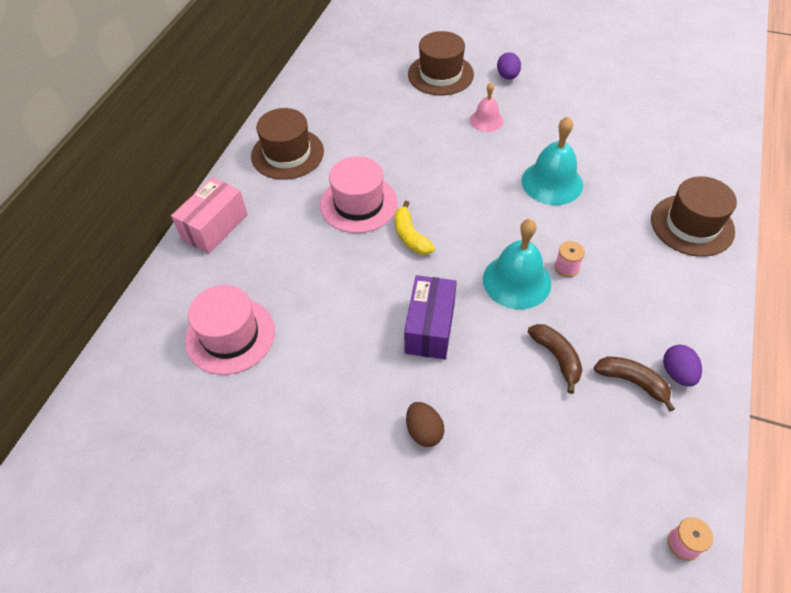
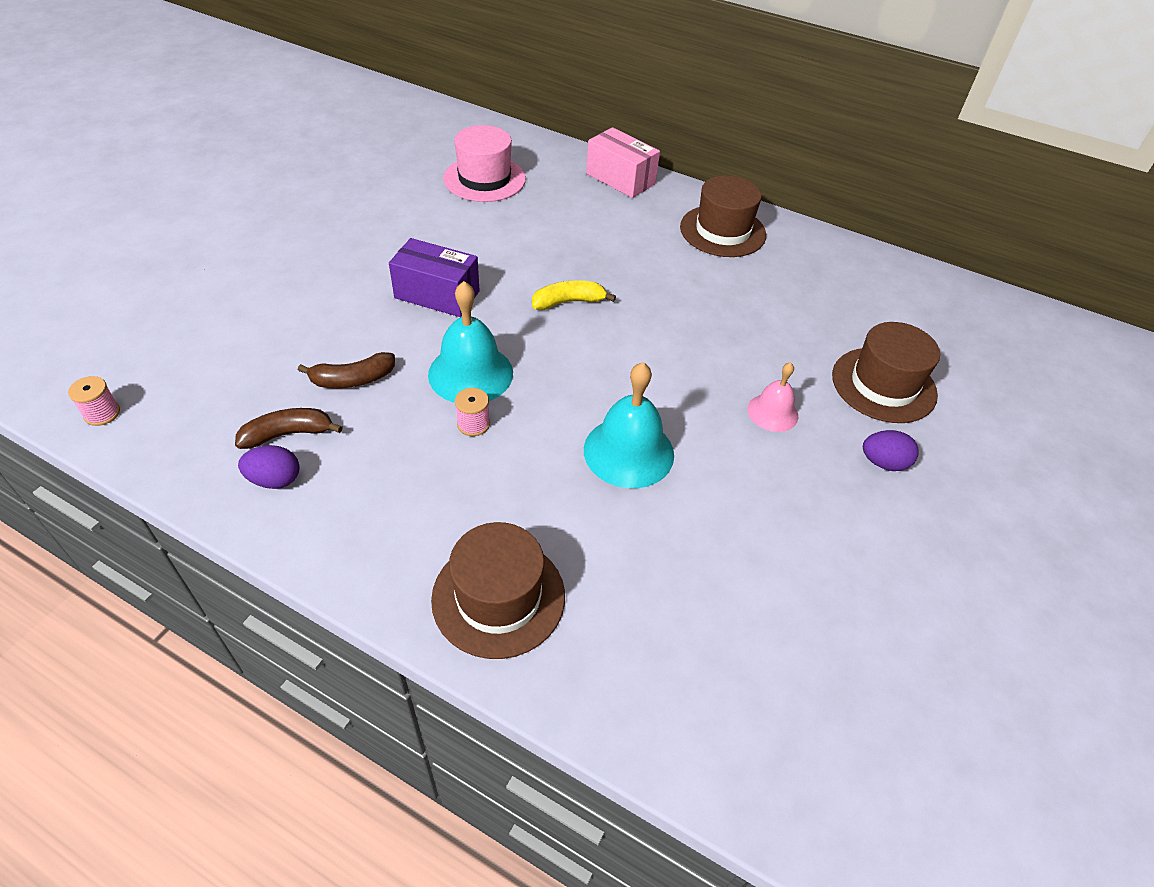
camera: 95 degrees right, 5 degrees down
pink hat [320,156,398,233] -> none
brown egg [406,402,444,447] -> none
brown banana [594,356,675,412] -> brown banana turned 150 degrees counterclockwise [235,408,343,449]

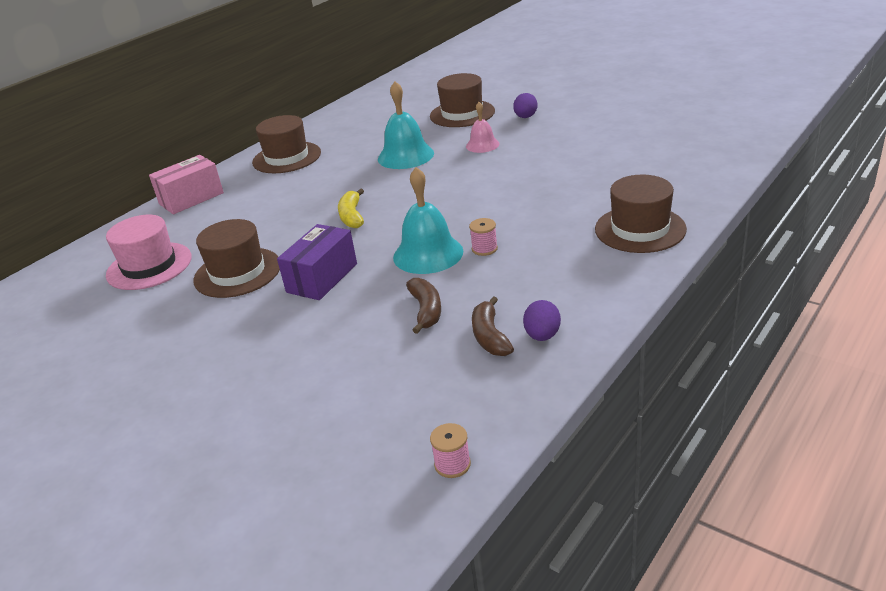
camera: 75 degrees left, 15 degrees down
turquoise bell [584,362,674,488] -> turquoise bell moved to [378,81,434,169]
none -> brown hat [194,219,280,298]

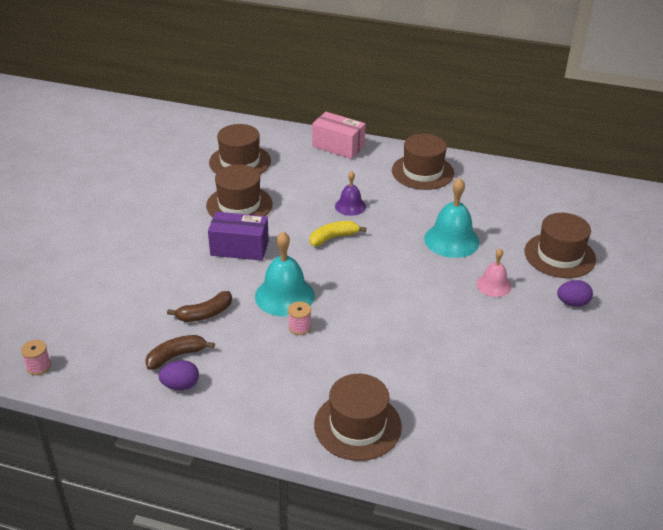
camera: 65 degrees right, 5 degrees up
pink hat [106,215,192,290] -> brown hat [209,124,271,174]
none -> purple bell [335,171,366,216]

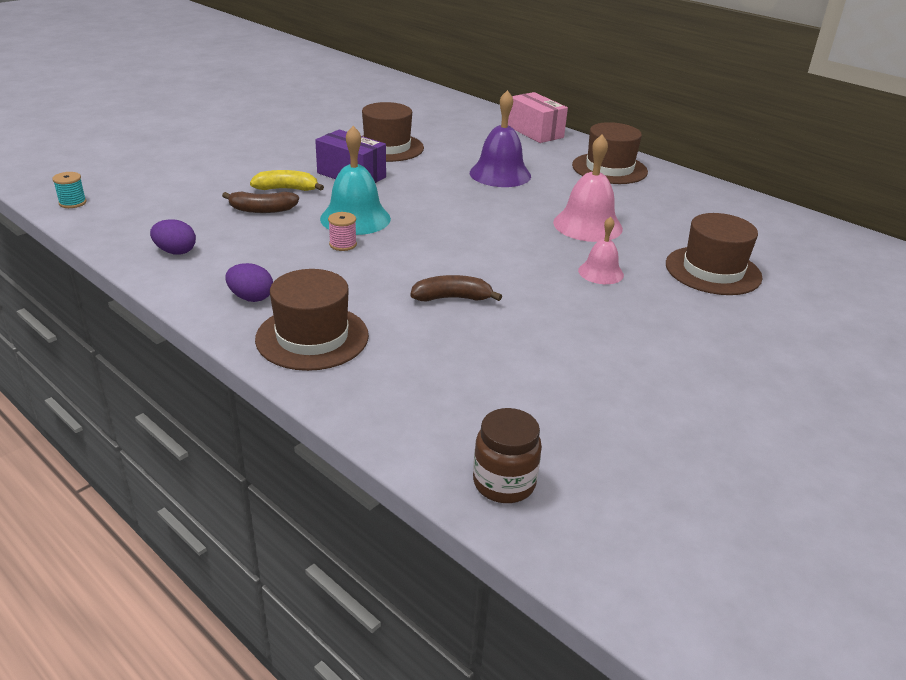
camera: 25 degrees right, 5 degrees down
pink spool [21,340,51,375] -> turquoise spool [52,172,87,208]
brown banana [145,335,215,370] -> brown banana moved to [411,275,502,301]
brown hat [209,124,271,174] -> none
yellow banana [310,221,366,246] -> yellow banana moved to [250,170,324,191]
purple bell [335,171,366,216] -> purple bell [470,90,531,187], size x1.69
turquoise bell [424,178,480,258] -> pink bell [553,135,623,242]
purple egg [557,280,593,307] -> purple egg moved to [225,263,273,302]
none -> brown jar [473,408,542,503]

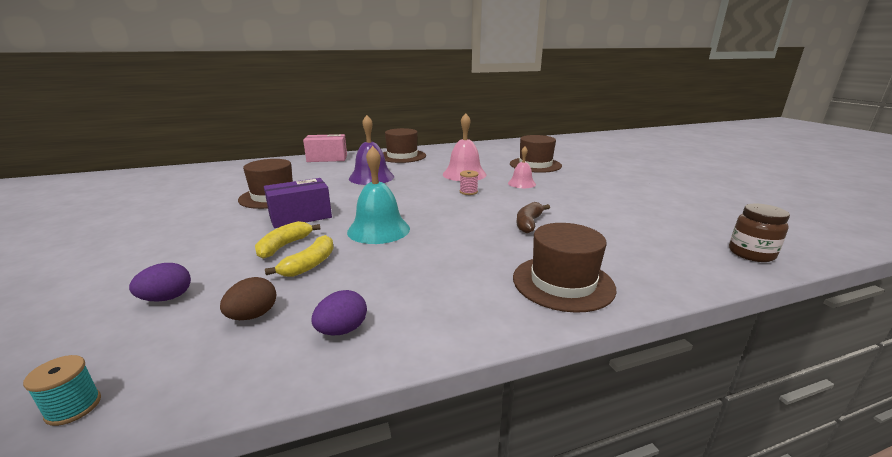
camera: 60 degrees left, 10 degrees down
brown banana [222,191,299,213] -> yellow banana [265,235,334,277]
purple egg [225,263,273,302] -> purple egg moved to [129,263,191,302]
pink spool [328,212,357,251] -> pink spool moved to [460,170,479,195]
none -> brown egg [220,277,276,320]

